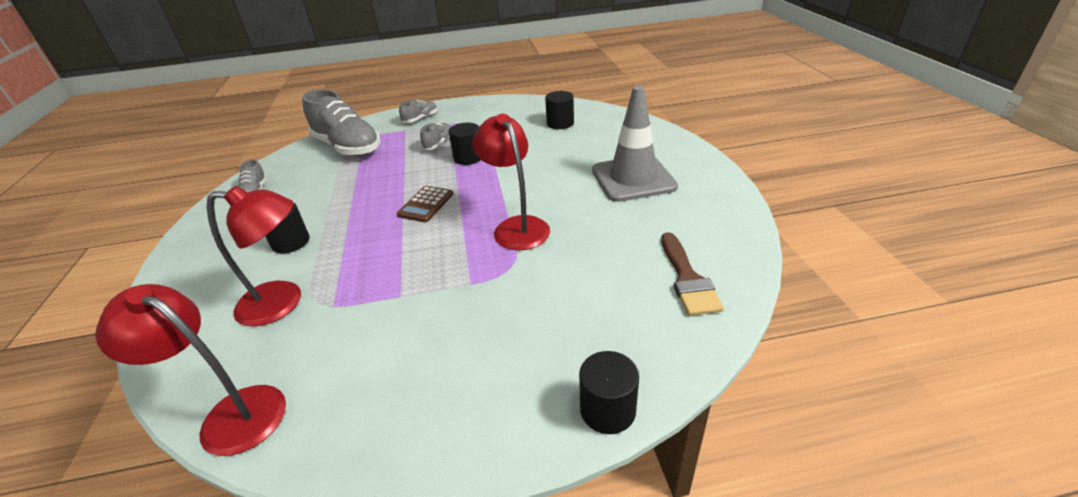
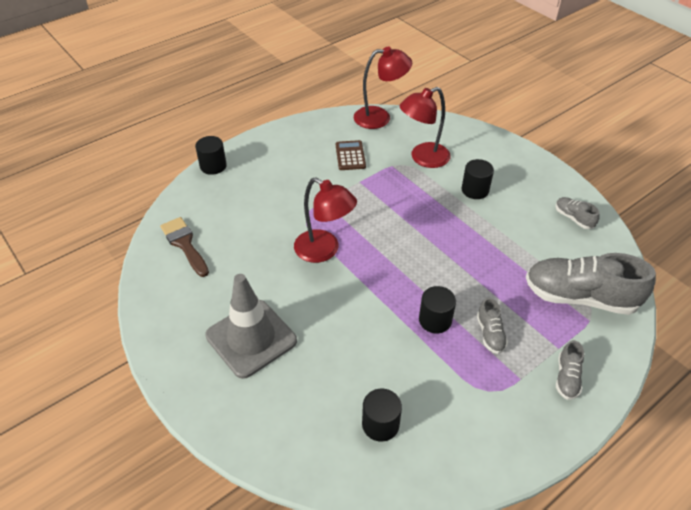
camera: 150 degrees right, 10 degrees up
brown calculator [397,186,453,222] -> brown calculator moved to [336,140,366,170]

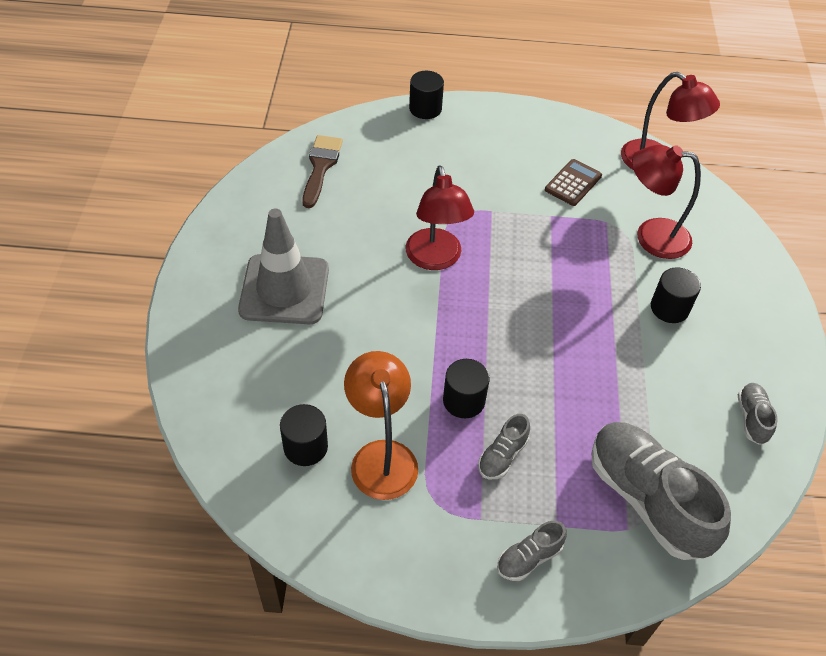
camera: 40 degrees right, 5 degrees up
none -> orange lamp [344,351,418,500]

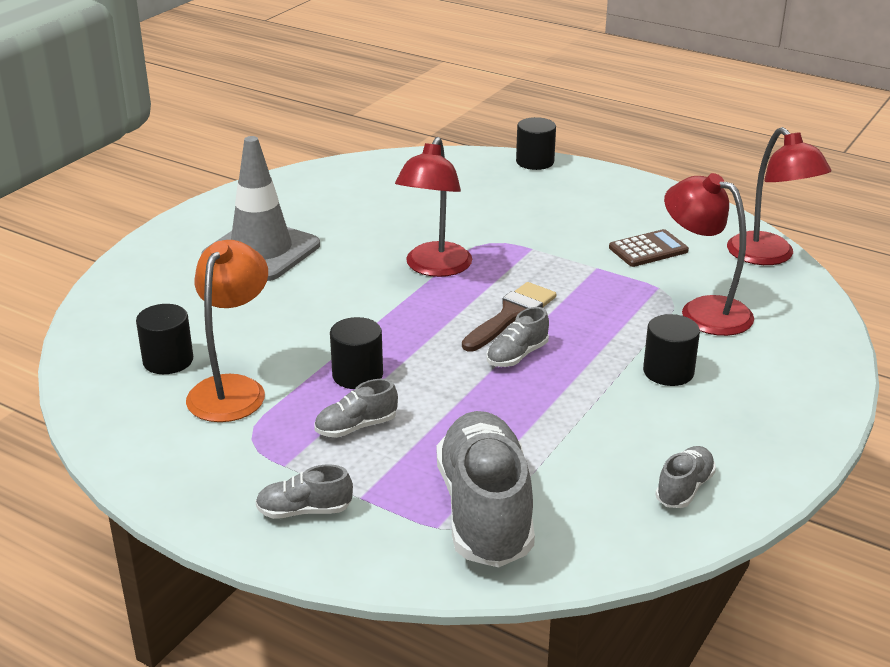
camera: 30 degrees right, 20 degrees down
brown brush [303,135,343,208] -> brown brush moved to [462,282,556,352]
none -> grey shoe [487,307,549,367]

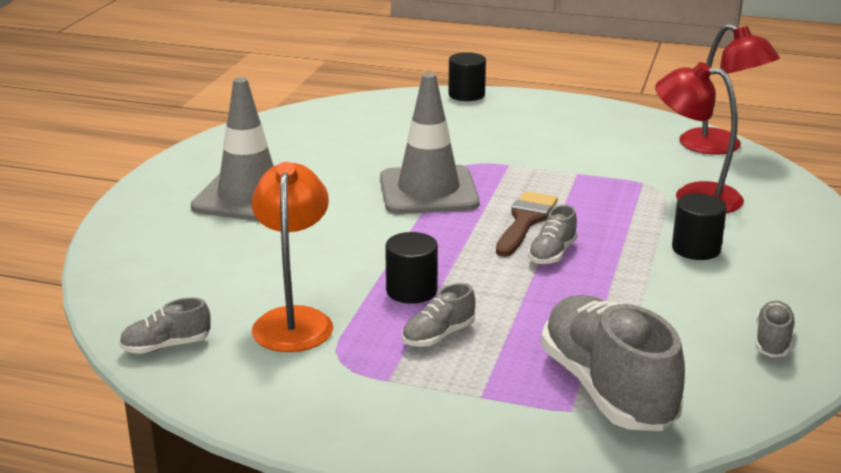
camera: 15 degrees left, 5 degrees down
black cylinder [136,304,193,374] -> none
grey shoe [255,465,353,519] -> grey shoe moved to [119,298,211,354]
red lamp [395,137,472,277] -> grey traffic cone [380,73,480,214]
brown calculator [609,229,689,267] -> none

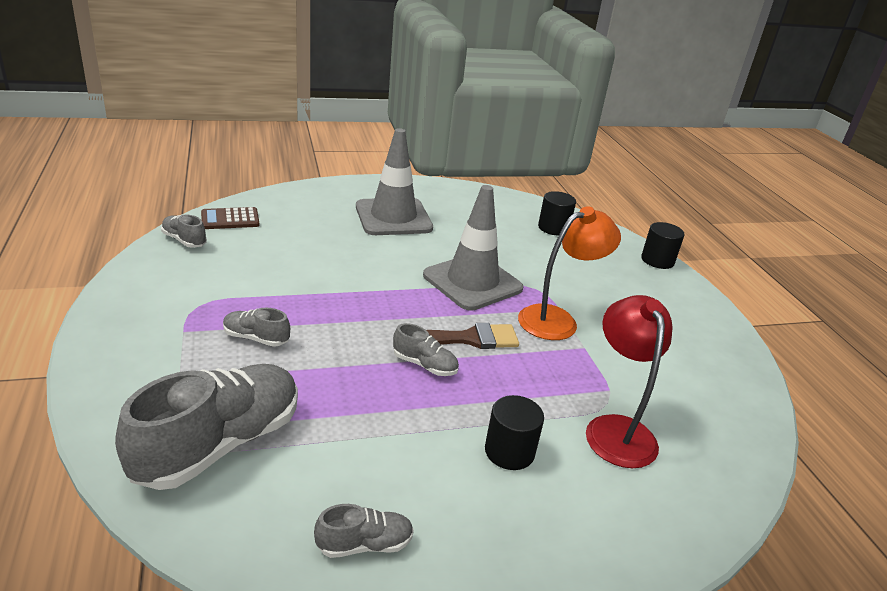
camera: 55 degrees right, 5 degrees up
orange lamp [251,162,333,352] -> orange lamp moved to [518,206,621,340]
black cylinder [385,232,438,304] -> black cylinder moved to [538,191,576,236]
grey shoe [528,205,578,264] -> grey shoe turned 150 degrees counterclockwise [393,323,459,376]
red lamp [679,24,780,155] -> none
none -> brown calculator [201,207,259,229]

